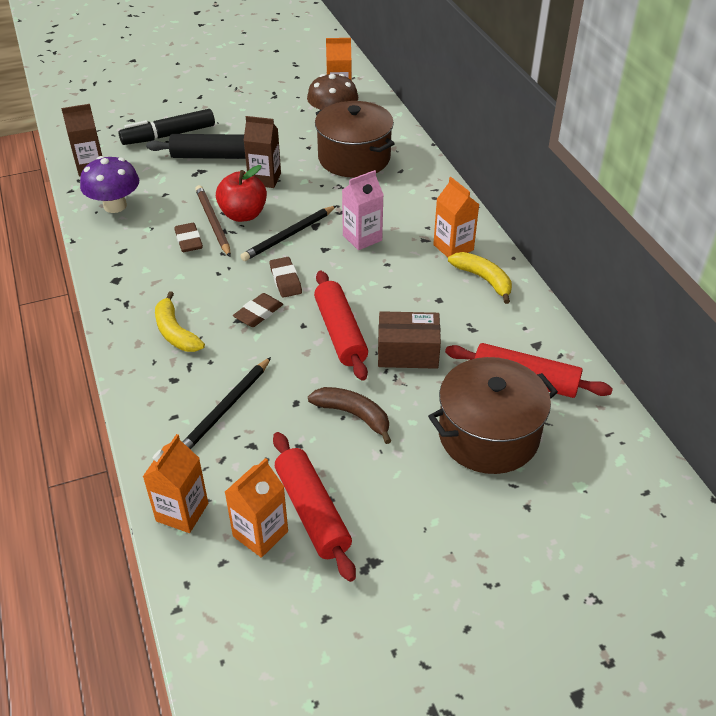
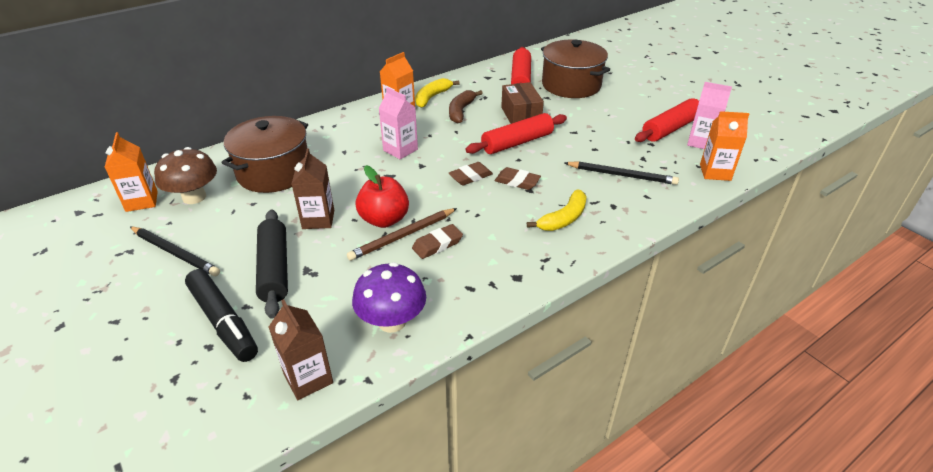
camera: 105 degrees left, 5 degrees down
orange carton [225,458,288,558] -> pink carton [687,82,732,149]
black pencil [240,206,336,261] -> black pencil moved to [130,226,220,276]
brown banana [308,387,391,444] -> brown banana moved to [449,90,483,124]

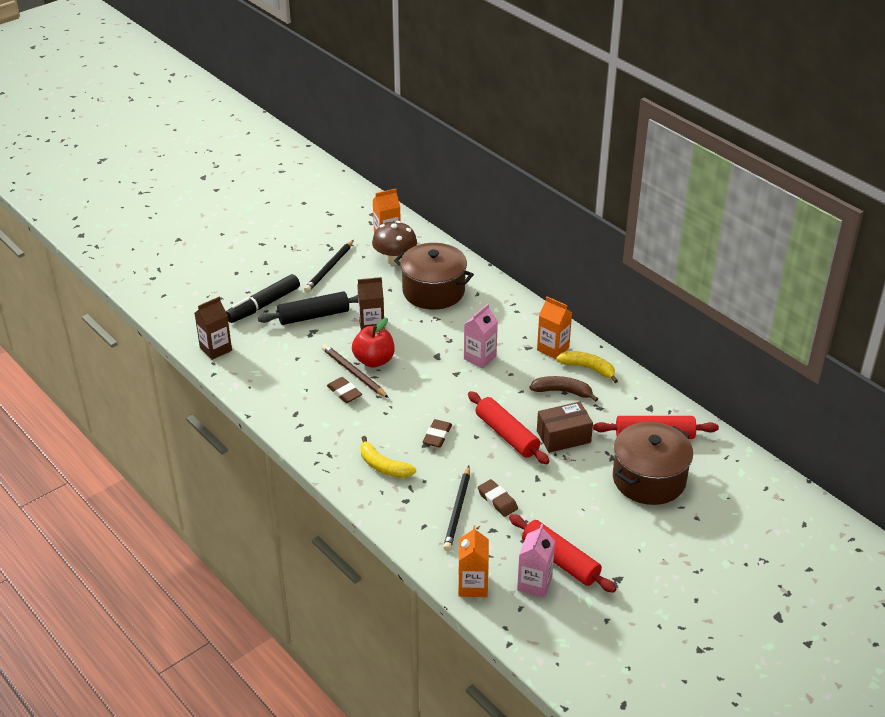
camera: 85 degrees right, 0 degrees up
purple mushroom [352,262,426,333] -> none
brown eraser [449,162,493,185] -> brown eraser moved to [478,479,518,517]

